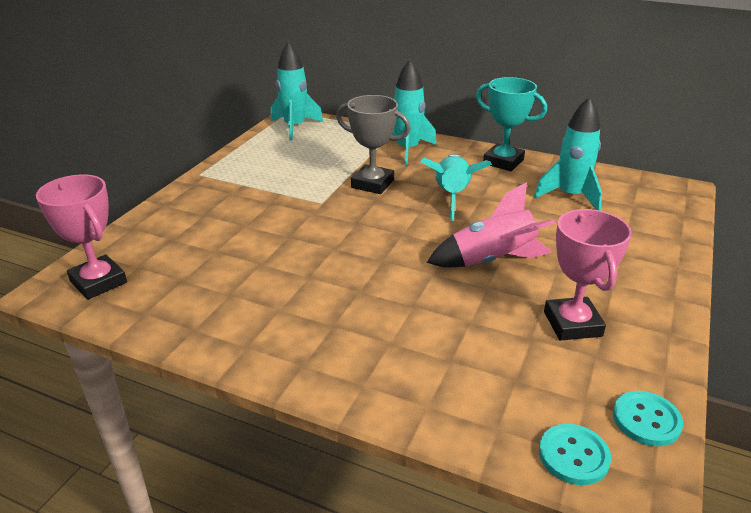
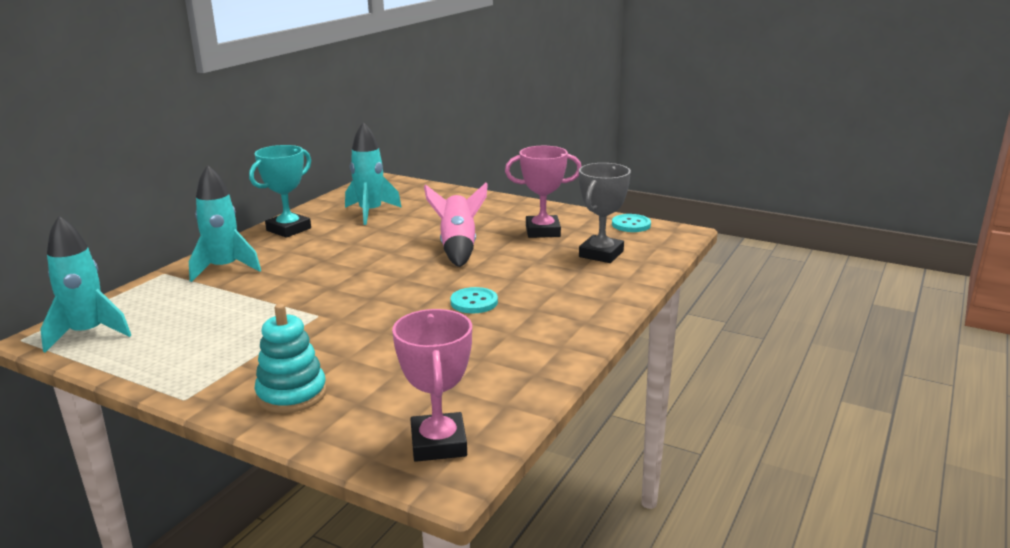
camera: 85 degrees left, 10 degrees down
pink trophy [36,174,127,300] -> pink trophy turned 60 degrees counterclockwise [392,309,472,462]
grey trophy [336,95,411,194] -> grey trophy moved to [579,163,631,263]
turquoise rocket [420,154,492,221] -> none
turquoise button [539,424,611,485] -> turquoise button moved to [450,287,498,313]
none -> turquoise stacking toy [254,304,327,413]

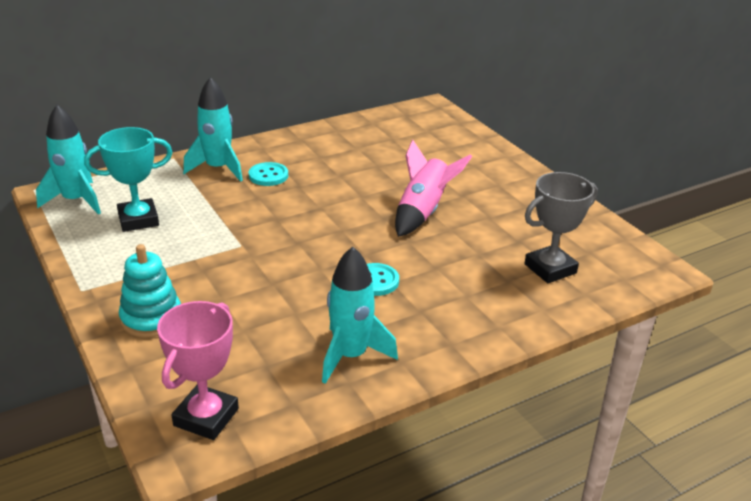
camera: 30 degrees right, 10 degrees up
turquoise trophy [249,145,311,238] -> turquoise trophy moved to [84,127,173,232]
turquoise rocket [345,122,402,225] -> turquoise rocket moved to [322,246,398,384]
pink trophy [505,146,581,238] -> none
turquoise button [612,214,651,232] -> turquoise button moved to [249,162,288,186]

